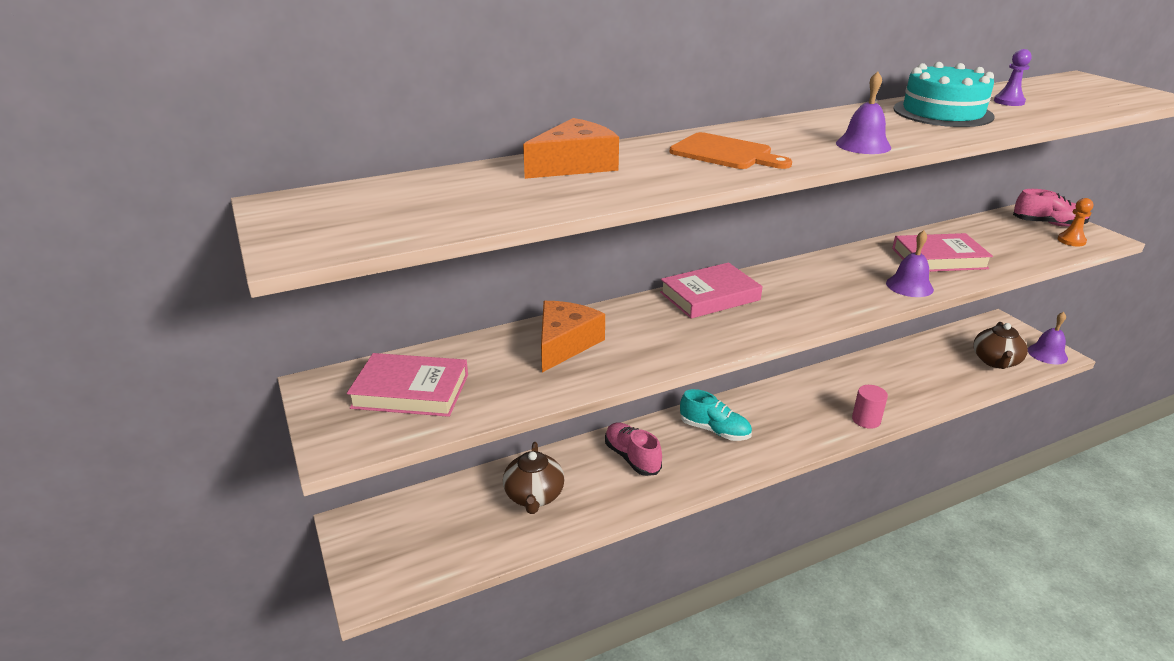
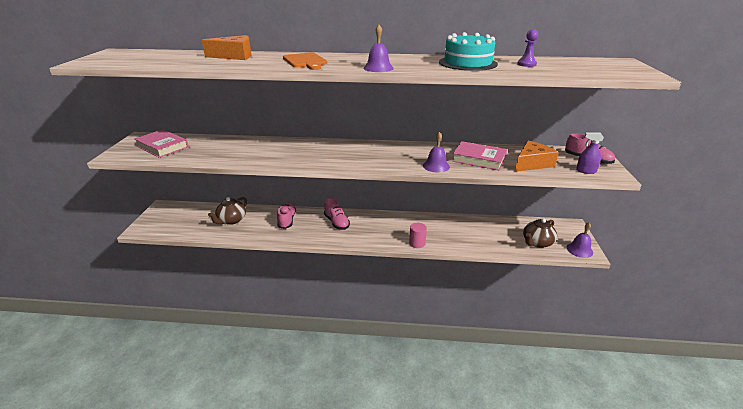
camera: 30 degrees right, 0 degrees up
orange cheese [541,301,605,372] -> orange cheese moved to [515,141,559,172]
pink book [660,263,763,319] -> none
turquoise shoe [680,389,752,441] -> pink shoe [324,198,350,230]
orange pawn [1058,198,1093,247] -> purple spray bottle [576,132,604,174]

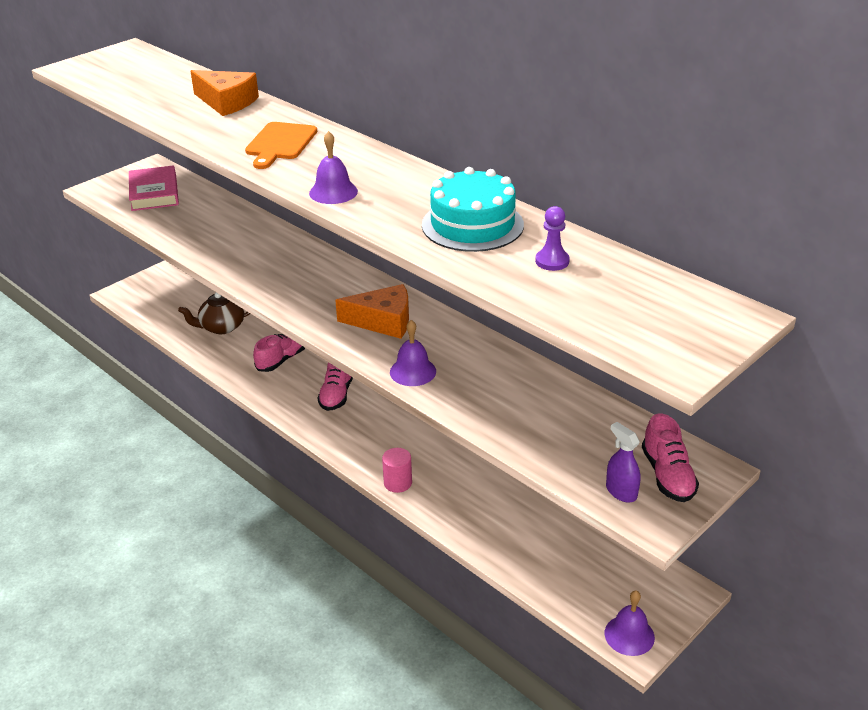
camera: 40 degrees right, 5 degrees up
pink book [452,141,507,171] -> none
orange cheese [515,141,559,172] -> orange cheese moved to [335,284,409,339]
brown teapot [523,218,557,248] -> none

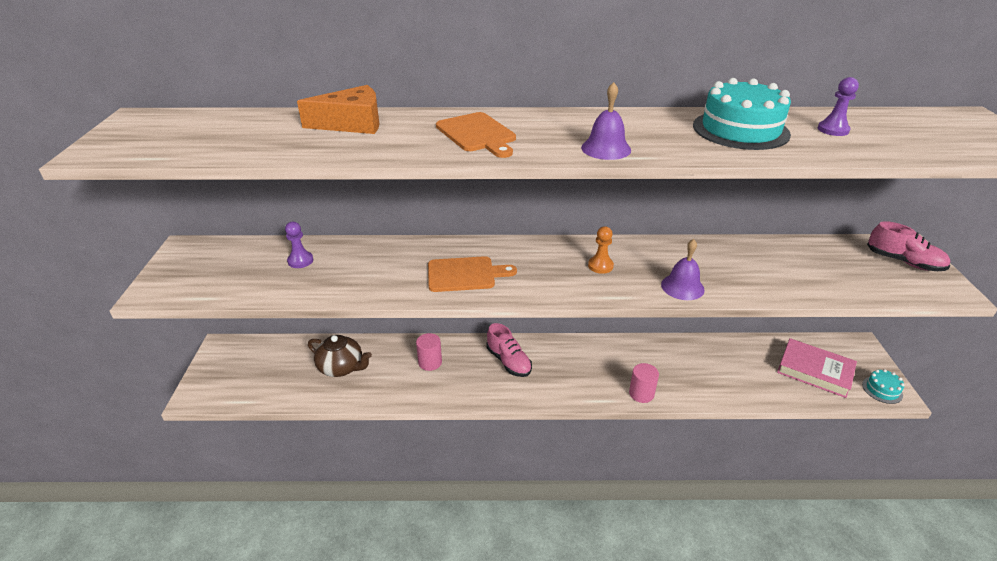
camera: 45 degrees left, 0 degrees up
pink book [129,165,179,211] -> pink book moved to [777,338,857,398]
brown teapot [178,293,250,334] -> brown teapot turned 90 degrees counterclockwise [308,335,372,377]
pink shoe [253,334,305,372] -> pink cylinder [416,333,442,371]
orange cheese [335,284,409,339] -> orange pawn [588,226,614,274]
purple bell [605,590,655,656] -> turquoise cake [862,369,905,404]
purple spray bottle [606,422,641,503] -> none
none -> purple pawn [285,222,313,268]
none -> orange cutting board [428,256,517,292]

